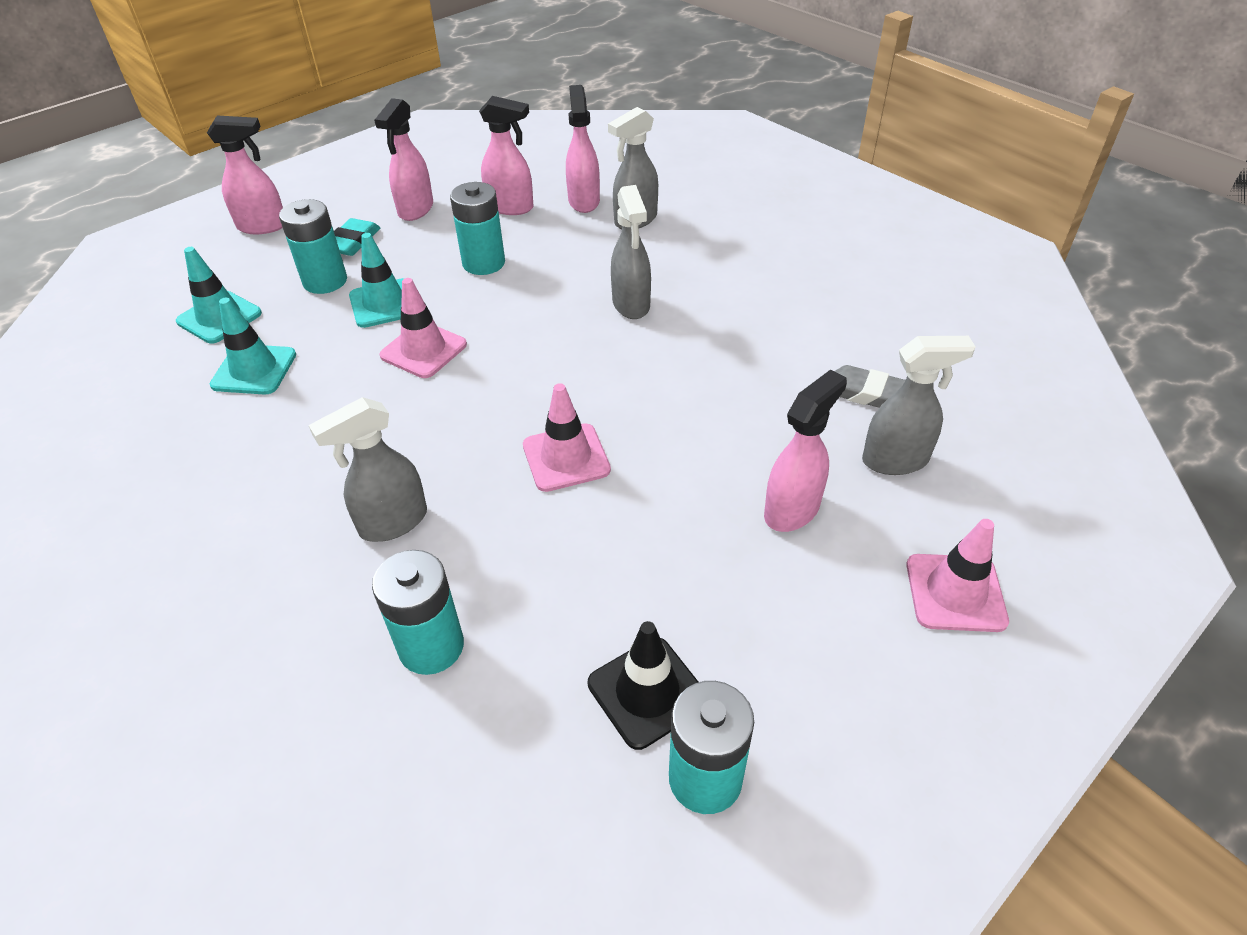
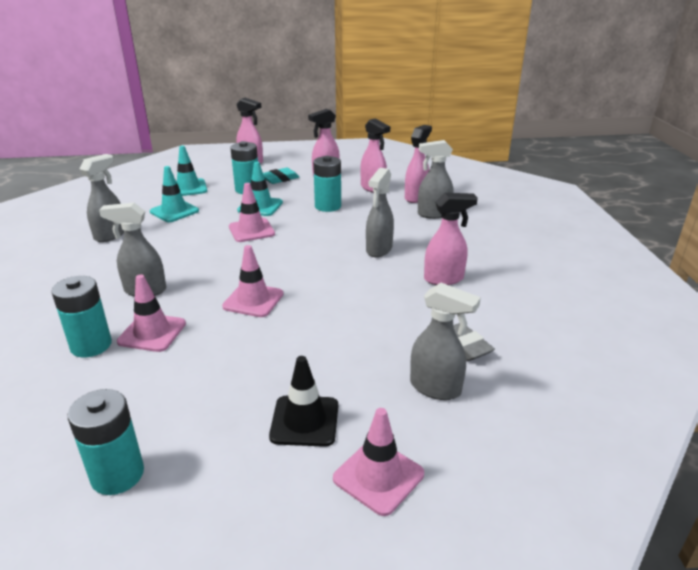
camera: 35 degrees right, 15 degrees down
black traffic cone [588,621,698,750] -> black traffic cone moved to [269,356,338,447]
pink spray bottle [764,369,847,532] -> pink spray bottle moved to [424,193,478,285]
none -> grey spray bottle [80,154,124,242]
none -> pink traffic cone [117,274,186,352]

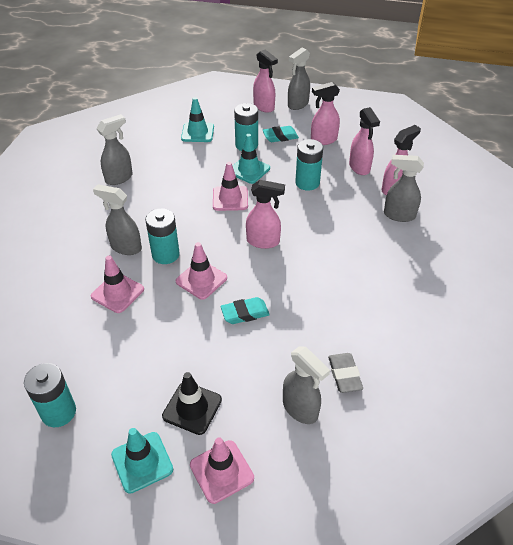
camera: 20 degrees right, 15 degrees up
turquoise battery [51,276,112,358] -> turquoise battery moved to [145,208,180,264]
turquoise traffic cone [150,166,199,222] -> turquoise traffic cone moved to [111,428,173,494]
grey spray bottle [366,168,394,257] -> grey spray bottle moved to [288,48,310,110]
pink spray bottle [424,193,478,285] -> pink spray bottle moved to [246,180,285,249]
none -> turquoise eraser [221,297,270,324]

